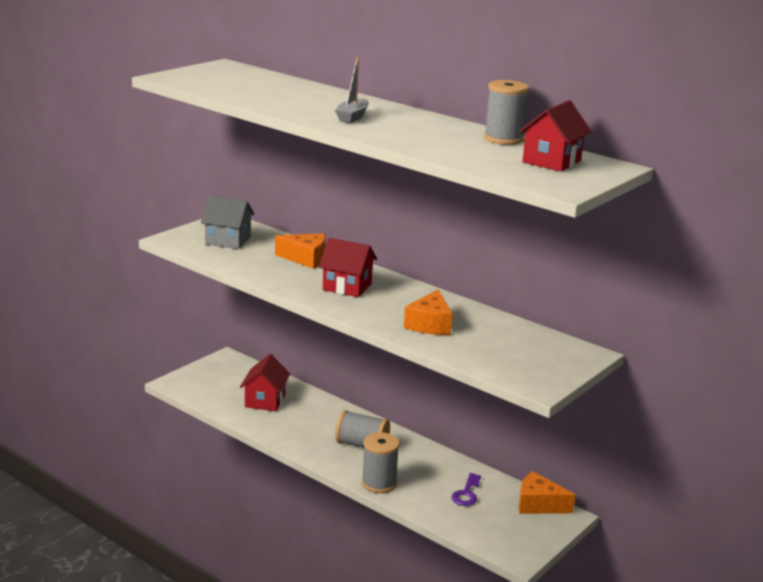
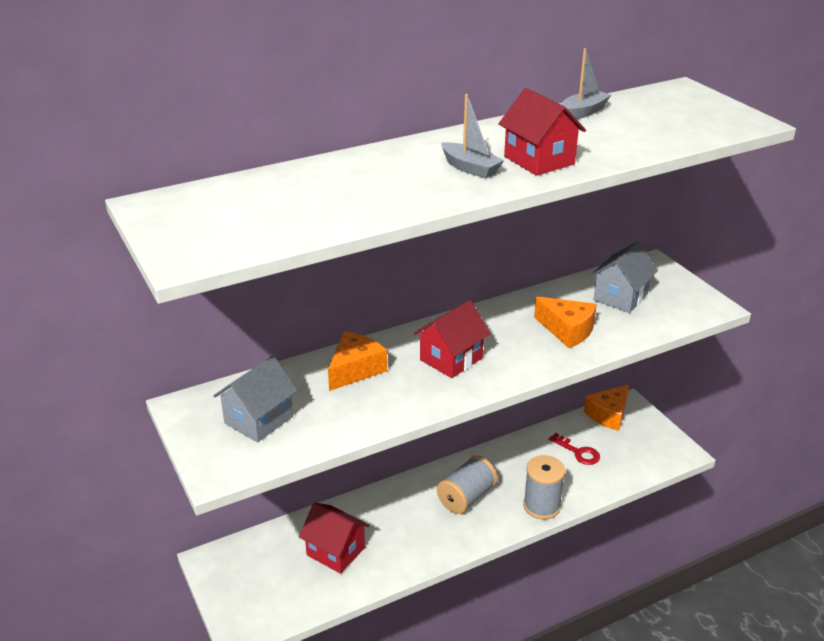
camera: 65 degrees left, 10 degrees up
purple key [452,473,481,506] -> red key [549,433,600,465]
grey spool [484,80,529,145] -> grey boat [561,48,611,119]
red house [519,100,592,172] -> red house moved to [499,88,586,176]
none -> grey house [590,242,658,313]

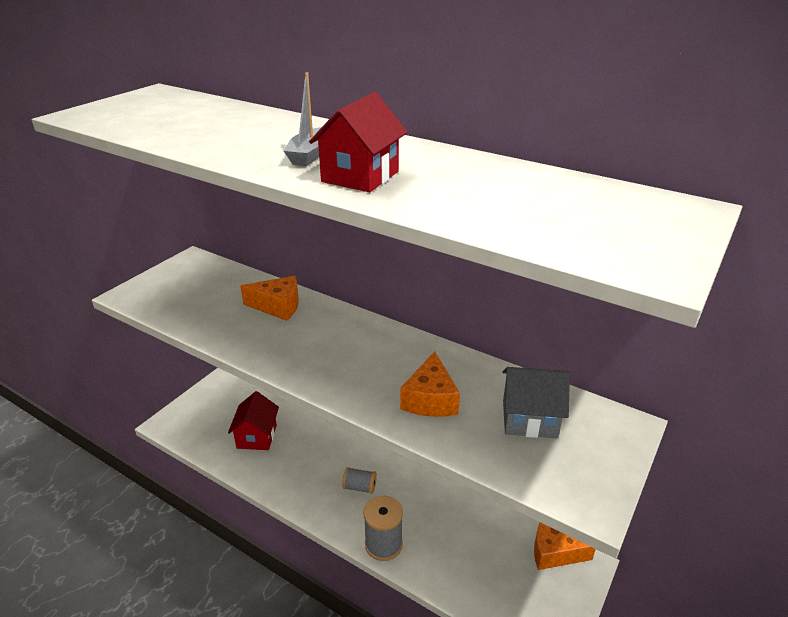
camera: 60 degrees right, 0 degrees up
grey house [214,356,298,442] -> none
red house [414,300,491,378] -> none
grey spool [437,455,498,514] -> grey spool [342,467,377,494], size x0.62
red key [549,433,600,465] -> none
grey boat [561,48,611,119] -> none

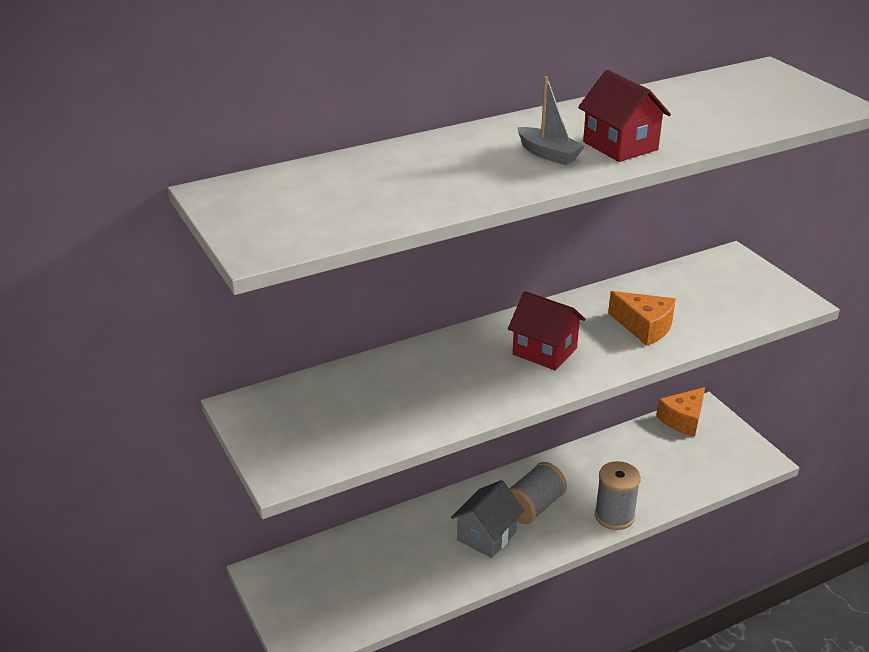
camera: 60 degrees left, 0 degrees up
red house [228,391,279,450] -> red house moved to [508,291,586,370]
orange cheese [240,276,299,321] -> none
grey spool [342,467,377,494] -> grey spool [509,462,567,524], size x1.61
grey house [503,367,570,438] -> grey house moved to [451,480,524,558]

